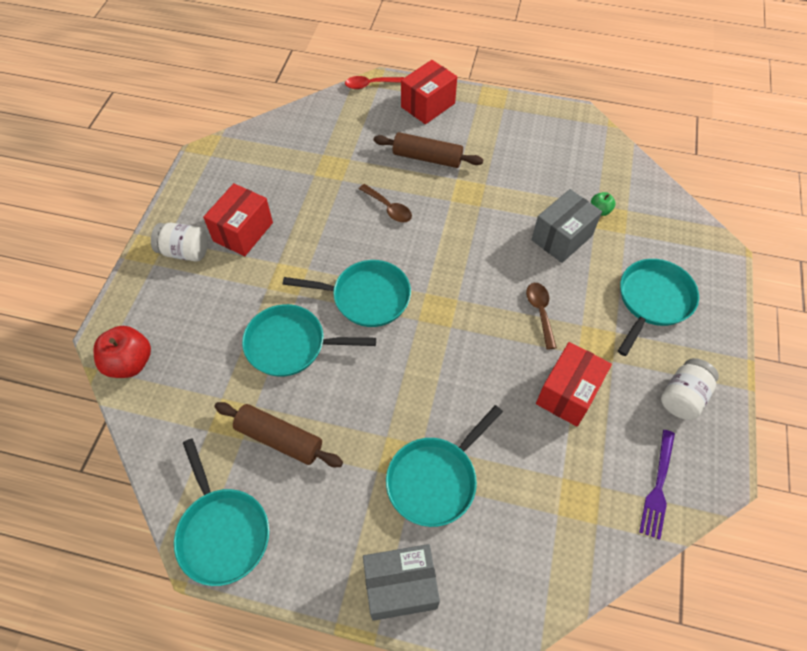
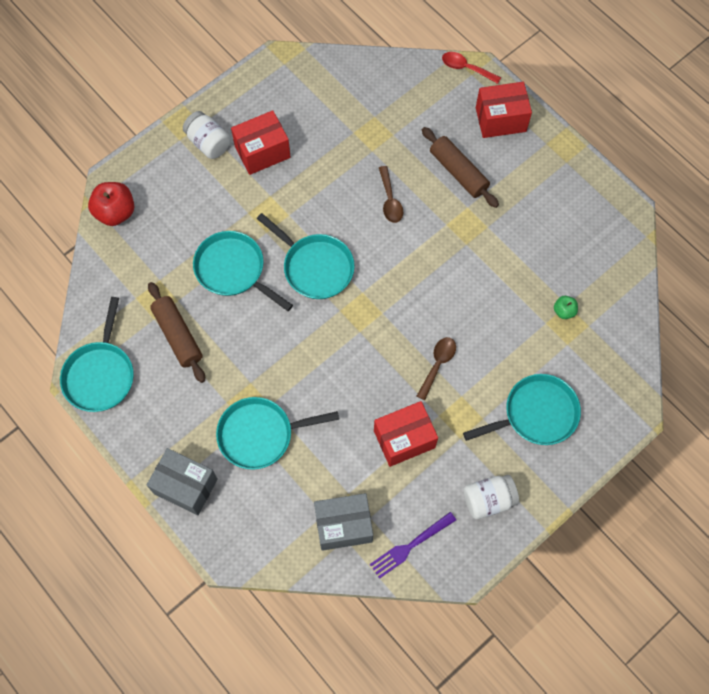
camera: 35 degrees right, 10 degrees up
grey box [531,189,602,263] -> grey box moved to [314,493,373,551]

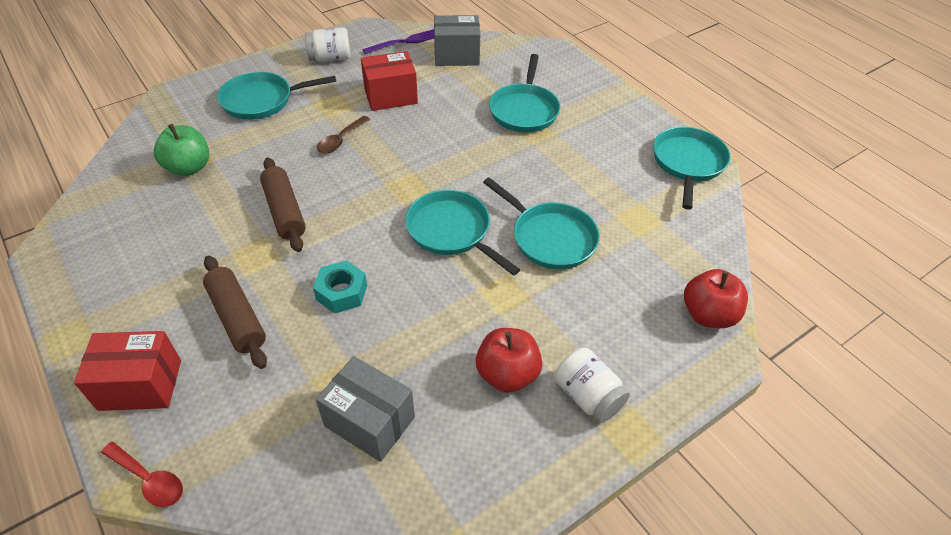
camera: 175 degrees left, 20 degrees down
grey box [147,448,218,515] -> grey box moved to [316,356,415,462]
brown rolling pin [148,282,205,383] -> brown rolling pin moved to [260,158,306,252]
turquoise pan [216,397,339,470] -> turquoise pan turned 105 degrees clockwise [489,54,560,133]
red box [231,110,291,175] -> red apple [476,328,542,393]
brown spoon [379,166,403,223] -> turquoise nut [313,260,367,313]
green apple [554,296,578,319] -> green apple [154,124,209,176], size x1.92

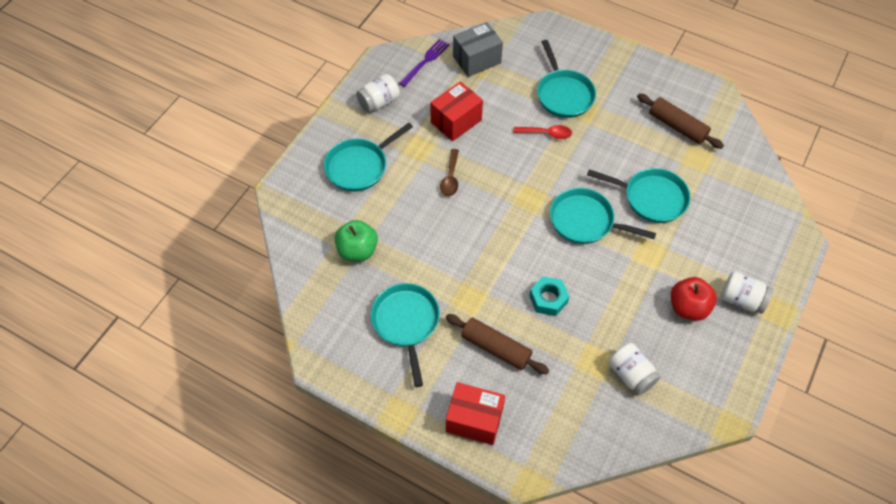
camera: 25 degrees left, 10 degrees up
red box [74,331,181,411] -> red box turned 45 degrees clockwise [446,382,505,445]
red spoon [101,442,183,507] -> red spoon moved to [514,125,572,139]
brown rolling pin [260,158,306,252] -> brown rolling pin moved to [637,94,724,149]
grey box [316,356,415,462] -> white jar [609,343,660,395]
turquoise pan [653,127,731,210] -> turquoise pan moved to [371,283,440,387]
red apple [684,269,748,328] -> none

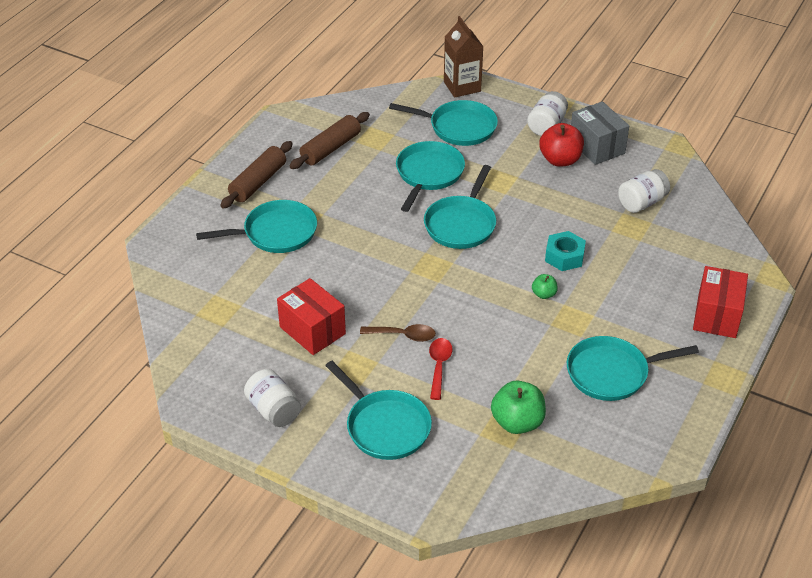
camera: 90 degrees left, 15 degrees down
purple fork [399,39,450,87] -> none
brown rolling pin [446,314,549,374] -> brown rolling pin moved to [220,141,292,209]
grey box [453,22,503,77] -> grey box moved to [571,101,629,165]
red spoon [514,125,572,139] -> red spoon moved to [429,338,453,400]
none -> turquoise pan [389,100,498,146]
none -> brown carton [444,16,483,97]
none -> green apple [532,274,558,299]

